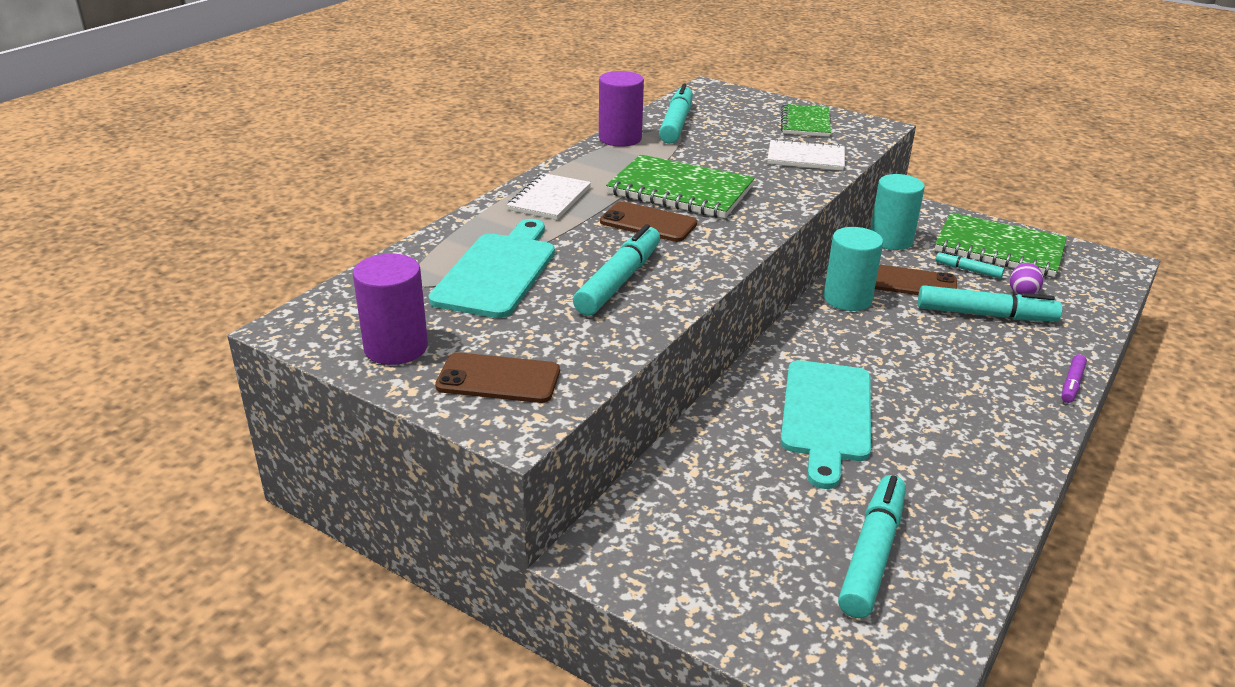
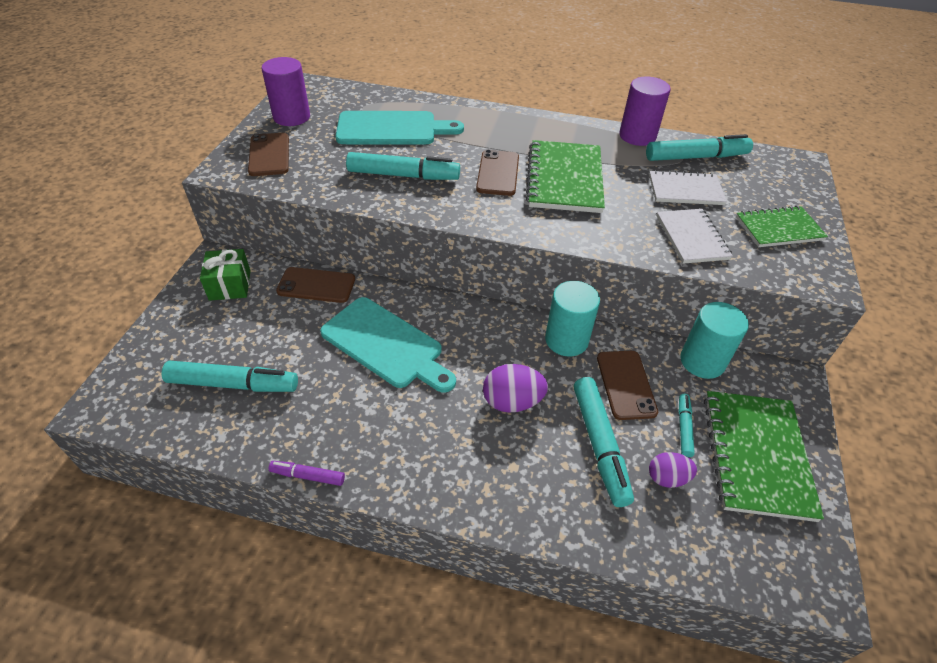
camera: 70 degrees right, 15 degrees up
white notebook [507,173,591,220] -> white notebook moved to [649,170,727,205]
turquoise cutting board [781,360,871,489] -> turquoise cutting board turned 135 degrees counterclockwise [320,297,456,393]
purple marker [1061,354,1087,403] -> purple marker moved to [269,461,345,486]
none -> green gift [200,249,251,301]
none -> brown phone [276,267,355,303]
none -> purple egg [483,364,548,413]

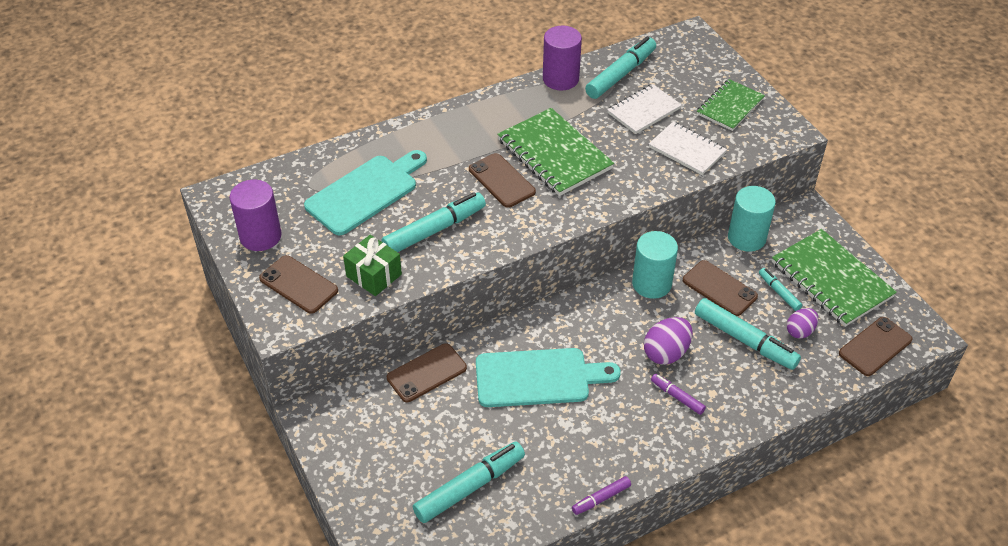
camera: 40 degrees left, 0 degrees up
green gift [200,249,251,301] -> green gift moved to [343,235,402,296]
none -> purple marker [651,374,706,415]
none -> brown phone [839,317,913,376]

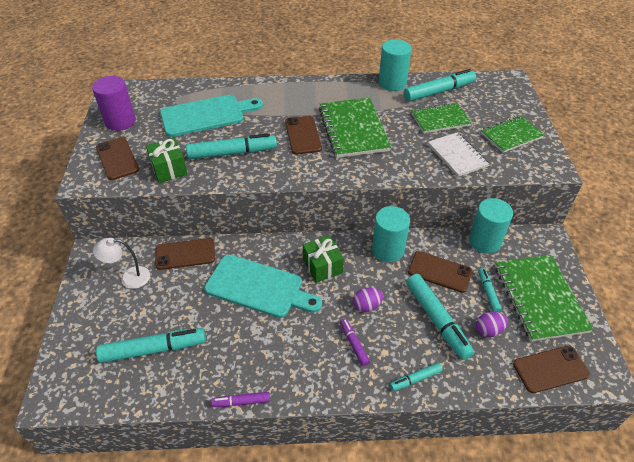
camera: 25 degrees right, 0 degrees up
purple cylinder [543,26,582,90] -> turquoise cylinder [379,39,412,91]
white notebook [607,84,682,134] -> green notebook [412,103,471,133]
purple egg [644,317,693,365] -> purple egg [353,288,383,312], size x0.66
brown phone [683,260,758,316] -> brown phone turned 45 degrees counterclockwise [408,251,473,293]
none -> white lamp [93,238,150,289]
none -> green gift [303,235,344,283]
none -> turquoise marker [390,363,443,391]

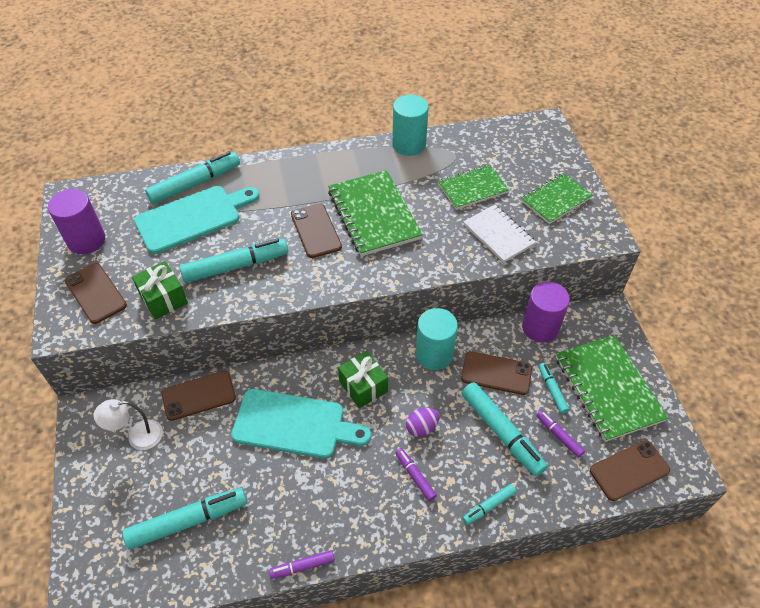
camera: 10 degrees left, 5 degrees up
turquoise marker [403,69,476,102] -> turquoise marker moved to [145,151,240,204]
turquoise cylinder [469,198,513,254] -> purple cylinder [522,282,570,343]
purple egg [476,312,508,337] -> purple marker [536,410,585,458]

